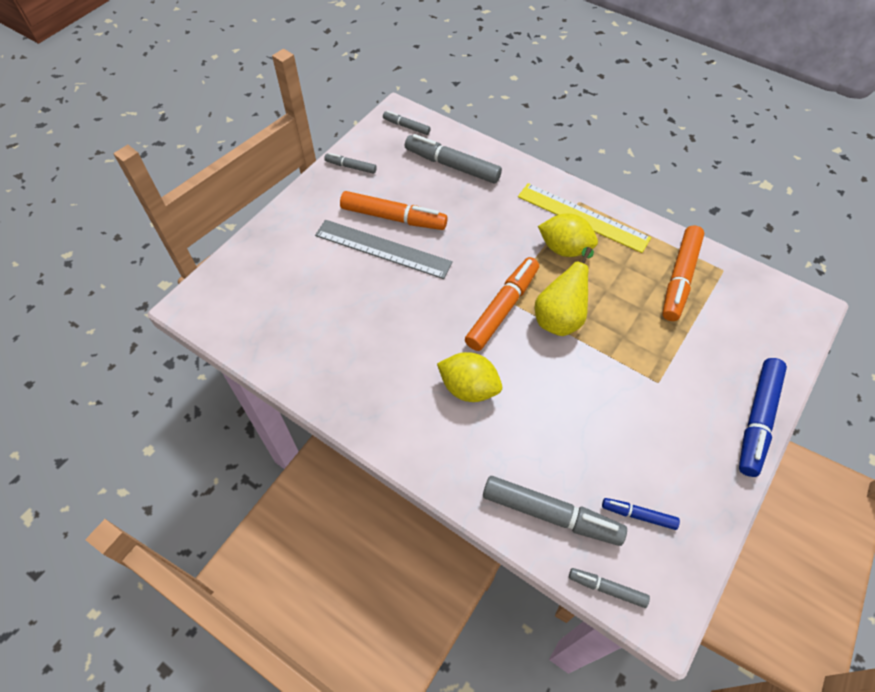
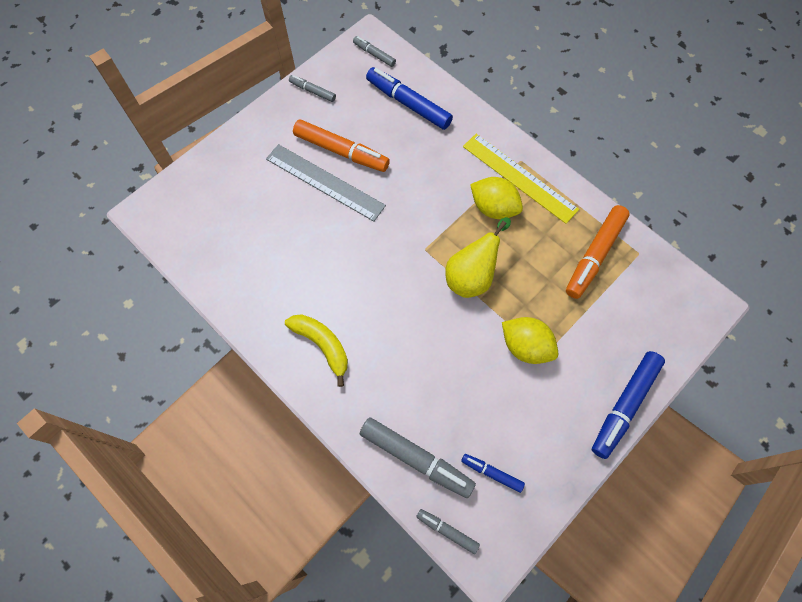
camera: 10 degrees right, 10 degrees up
grey marker [405,134,502,183] -> blue marker [366,67,453,130]
yellow lemon [437,352,502,402] -> yellow lemon moved to [502,317,558,364]
orange marker [465,257,539,351] -> none
none -> yellow banana [285,314,348,387]

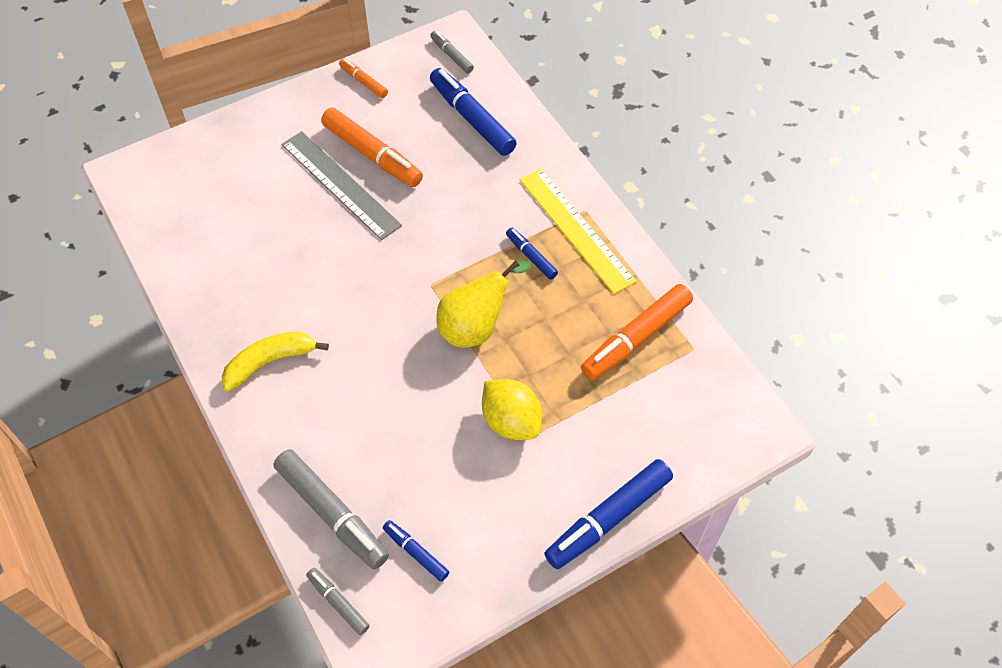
camera: 15 degrees right, 10 degrees down
yellow banana [285,314,348,387] -> yellow banana turned 90 degrees counterclockwise [222,331,329,392]
grey marker [289,75,336,102] -> orange marker [339,58,388,98]
yellow lemon [470,177,523,219] -> blue marker [506,228,558,280]

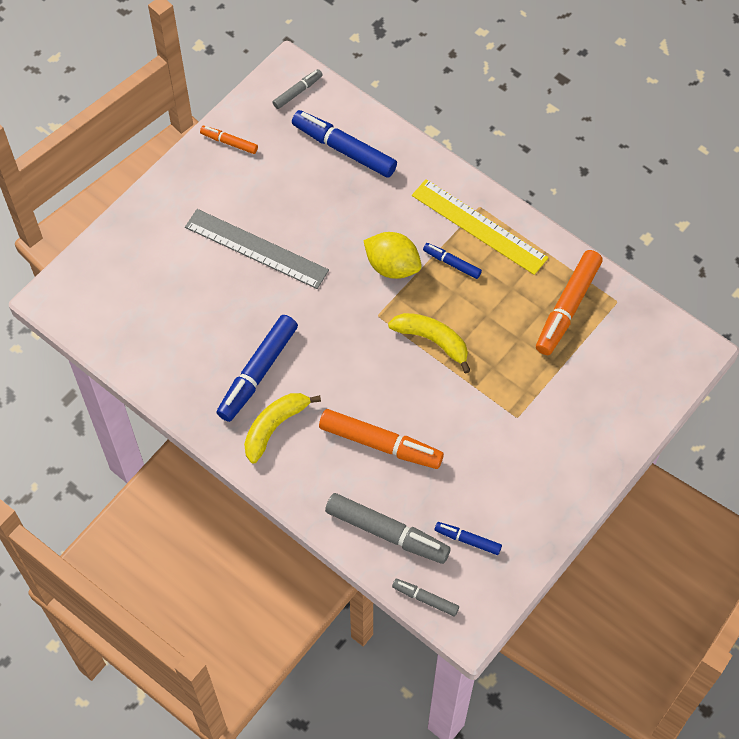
camera: 20 degrees left, 5 degrees up
orange marker [321,108,423,187] -> orange marker moved to [319,409,444,469]
grey marker [431,31,474,73] -> grey marker turned 105 degrees clockwise [272,69,322,109]
yellow pear [436,260,531,348] -> yellow banana [388,313,471,374]
yellow lemon [482,379,542,440] -> yellow lemon moved to [363,232,422,279]
blue marker [544,459,673,569] -> blue marker moved to [216,315,298,422]

